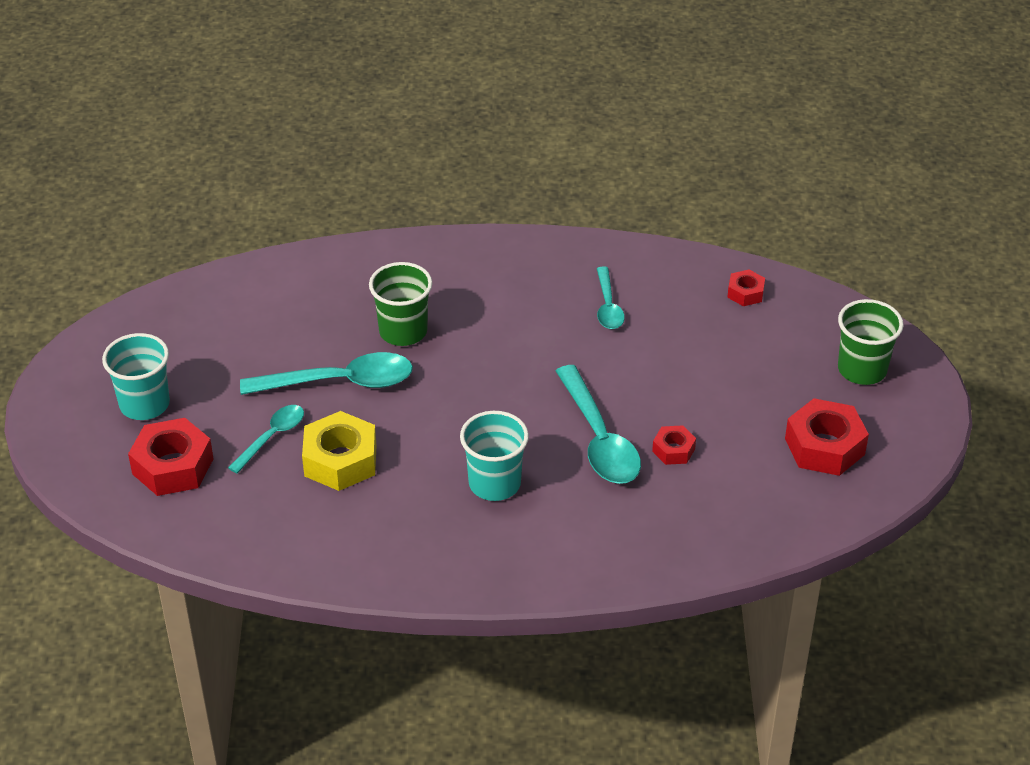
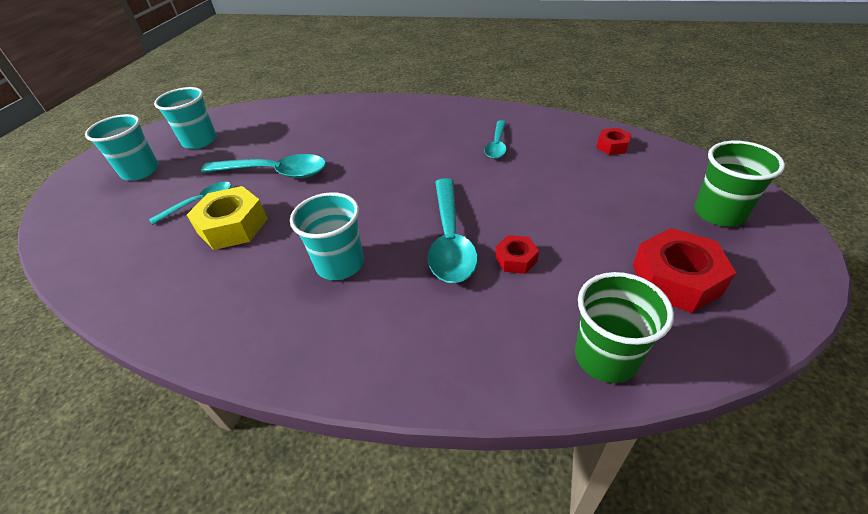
camera: 20 degrees right, 0 degrees up
red nut [128,418,214,496] -> none
green cup [369,262,432,346] -> green cup moved to [575,272,674,383]
none -> turquoise cup [154,87,217,149]

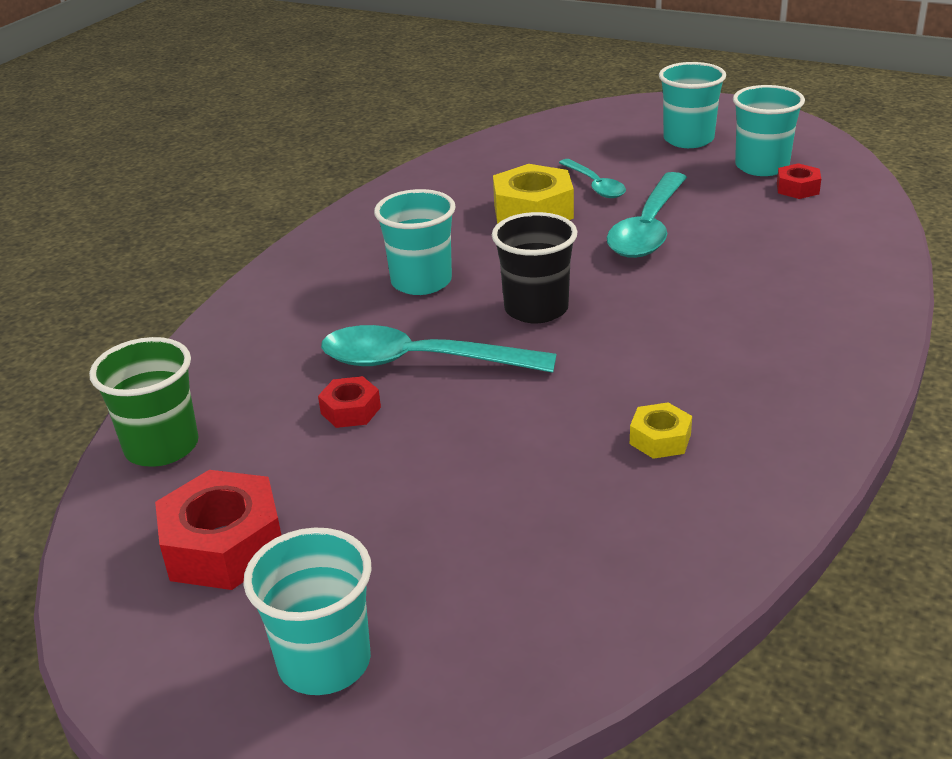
camera: 100 degrees right, 10 degrees down
turquoise spoon [484,120,507,159] -> yellow nut [630,402,692,459]
red nut [596,128,632,155] -> red nut moved to [777,163,821,199]
green cup [694,141,785,227] -> turquoise cup [243,528,372,695]
none -> black cup [492,212,578,323]

